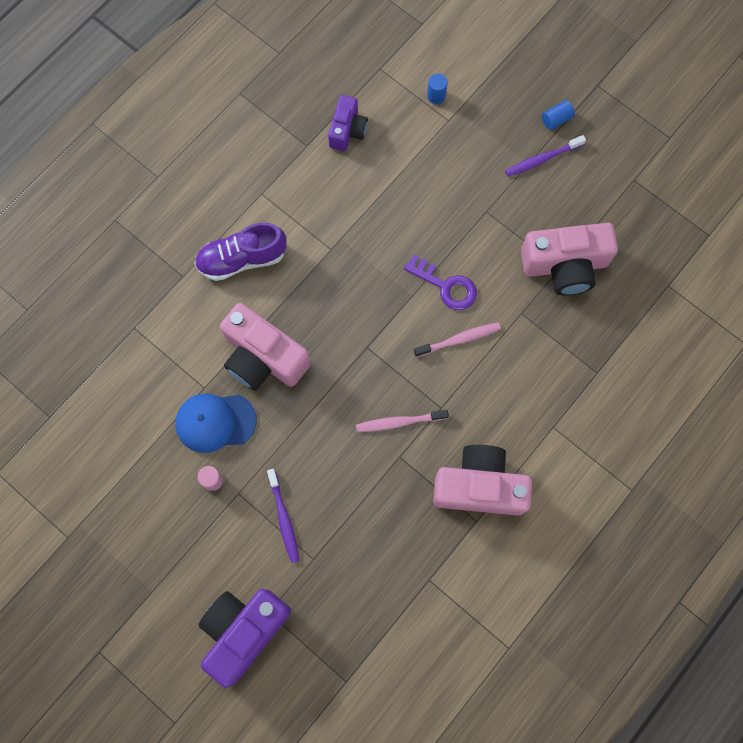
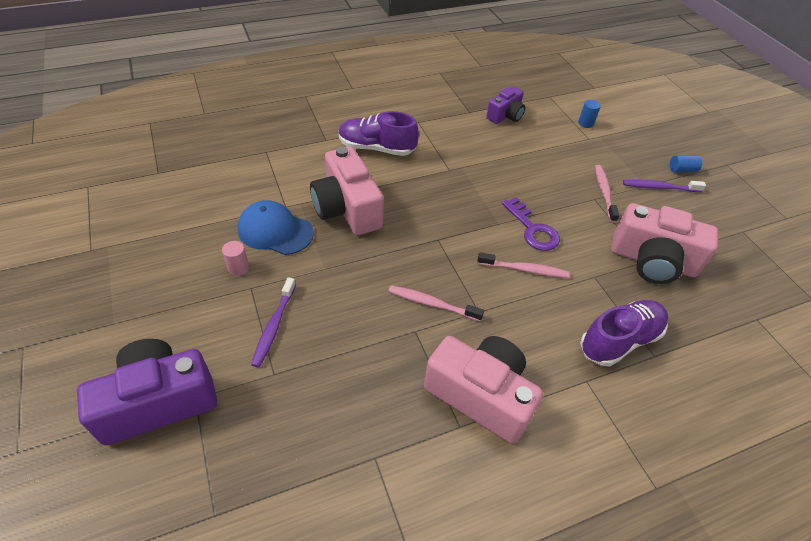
camera: 25 degrees right, 25 degrees down
none -> purple shoe [580,300,668,367]
none -> pink toothbrush [595,165,620,223]

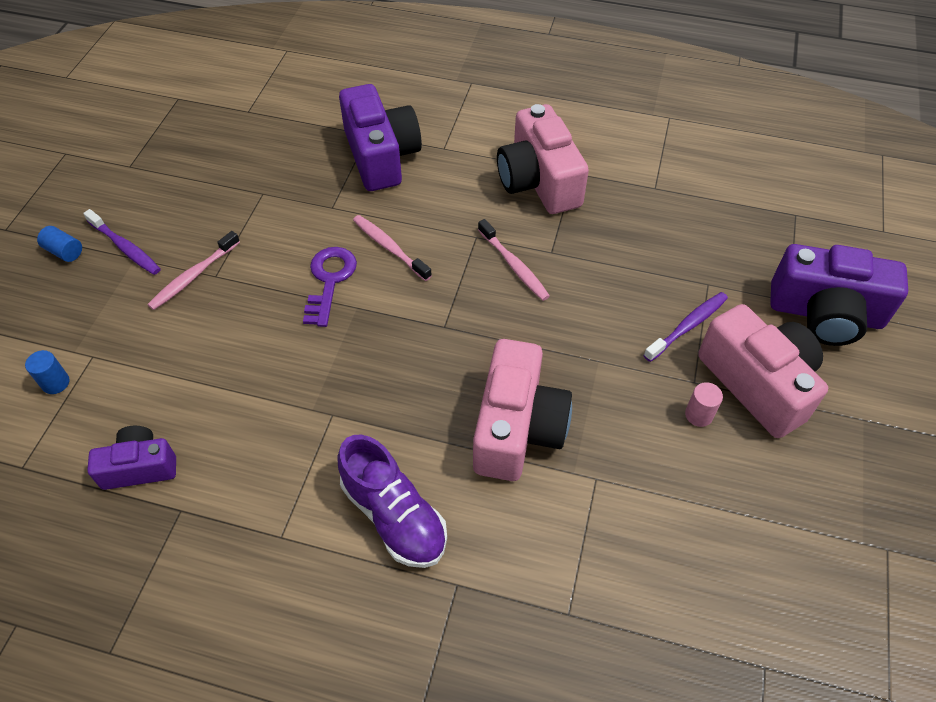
camera: 140 degrees left, 5 degrees up
blue cap [237,200,314,255] -> none
purple shoe [580,300,668,367] -> purple camera [339,84,422,191]
pink camera [611,203,718,284] -> pink camera moved to [698,304,828,438]

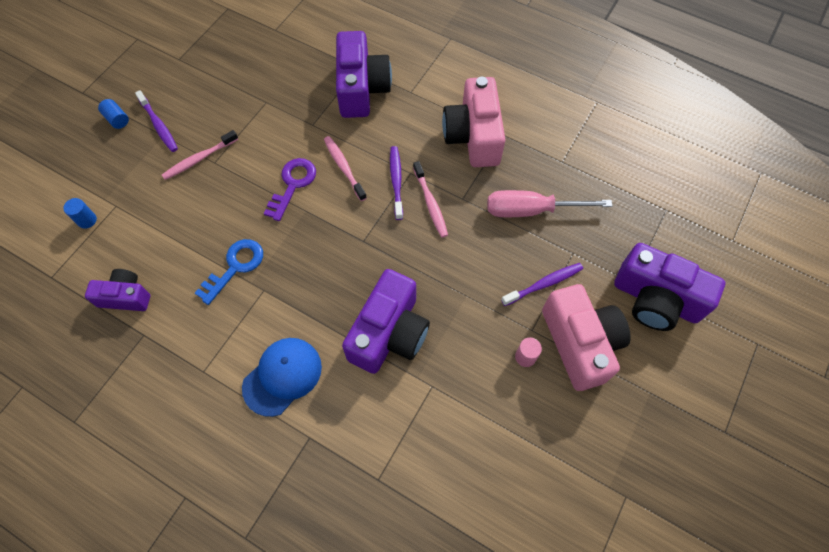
camera: 15 degrees right, 10 degrees up
purple shoe [337,435,447,568] -> blue cap [242,338,322,417]
pink camera [473,339,572,481] -> purple camera [342,269,430,374]
none -> blue key [195,239,263,305]
none -> purple toothbrush [390,146,403,220]
none -> pink screwdriver [487,190,613,217]

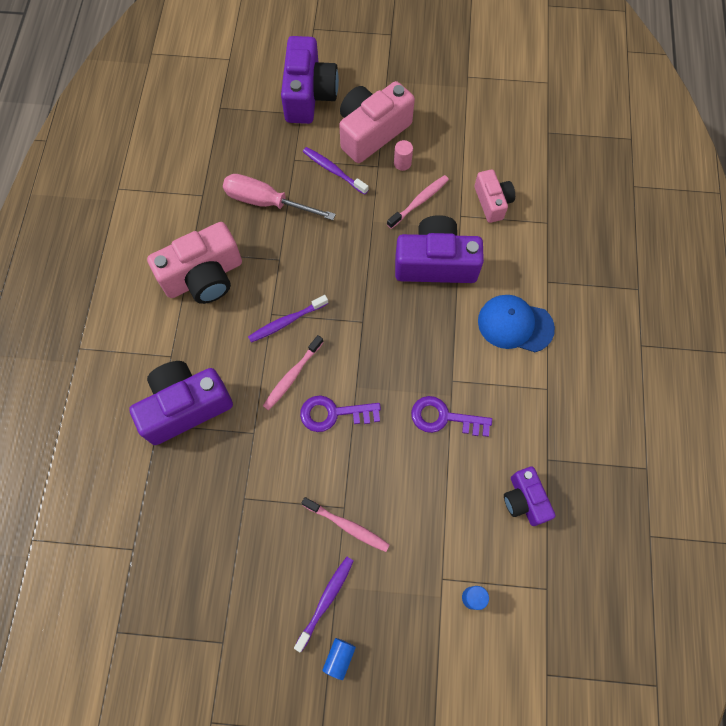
camera: 115 degrees left, 5 degrees up
blue key [195,239,263,305] -> purple key [411,396,492,437]
pink toothbrush [413,161,448,238] -> pink toothbrush moved to [387,175,449,229]
pink screwdriver [487,190,613,217] -> pink screwdriver turned 135 degrees clockwise [223,174,336,220]
none -> pink camera [474,169,515,223]

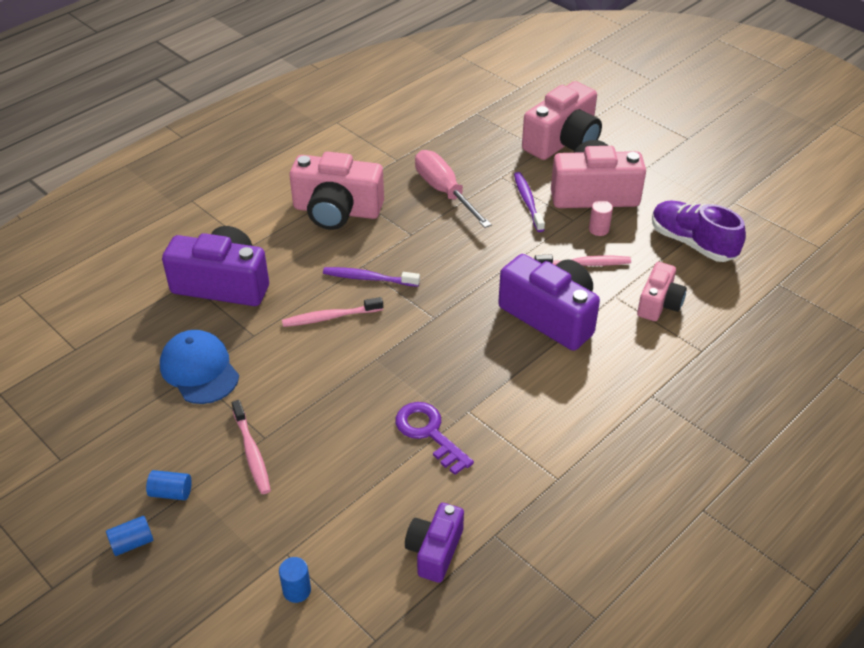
camera: 40 degrees right, 25 degrees down
purple camera [281,36,339,124] -> pink camera [522,81,602,160]
purple toothbrush [294,557,353,652] -> blue cylinder [146,470,192,500]
purple key [300,395,381,432] -> none
blue cap [478,295,555,352] -> blue cap moved to [160,330,239,404]
none -> purple shoe [652,201,746,262]

